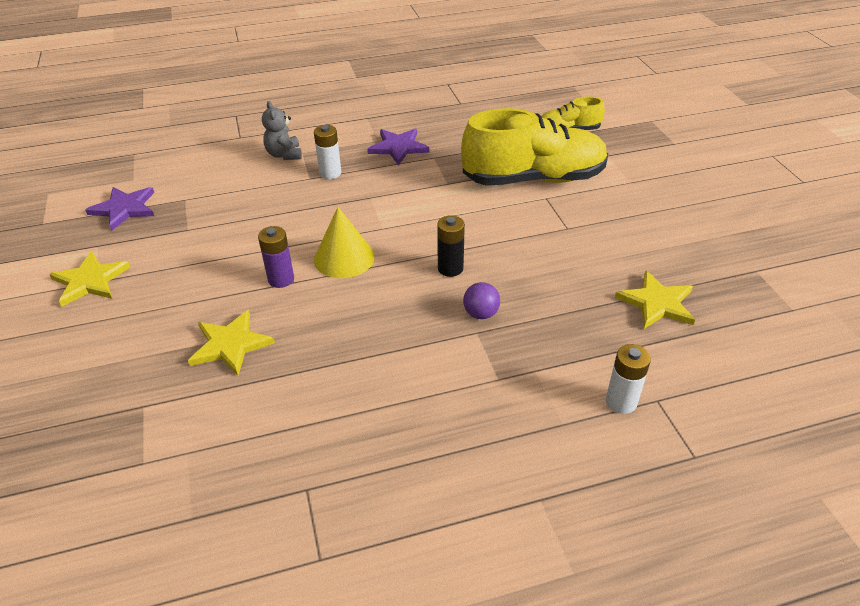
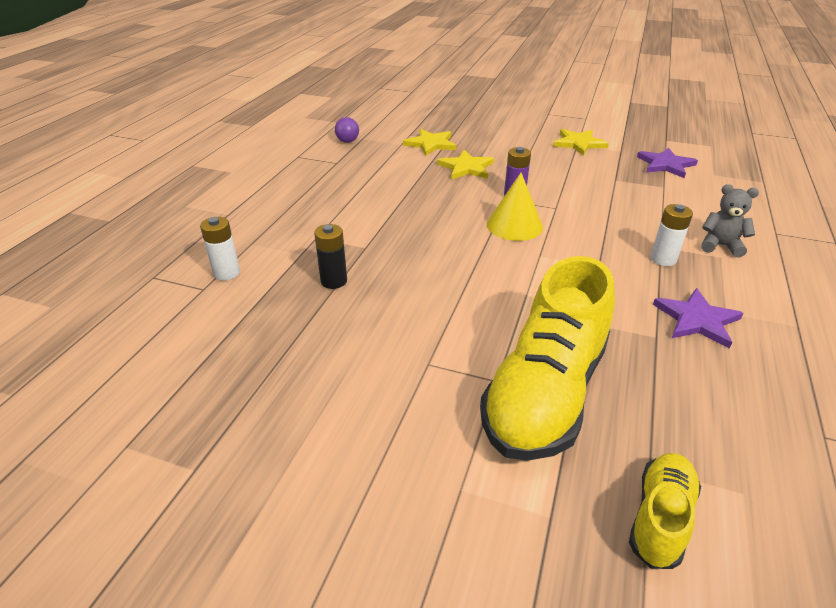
camera: 125 degrees right, 5 degrees down
black battery [437,215,465,277] -> black battery moved to [314,224,347,289]
purple ball [463,282,500,319] -> purple ball moved to [335,117,359,143]
yellow star [615,271,695,329] -> yellow star moved to [403,129,456,156]

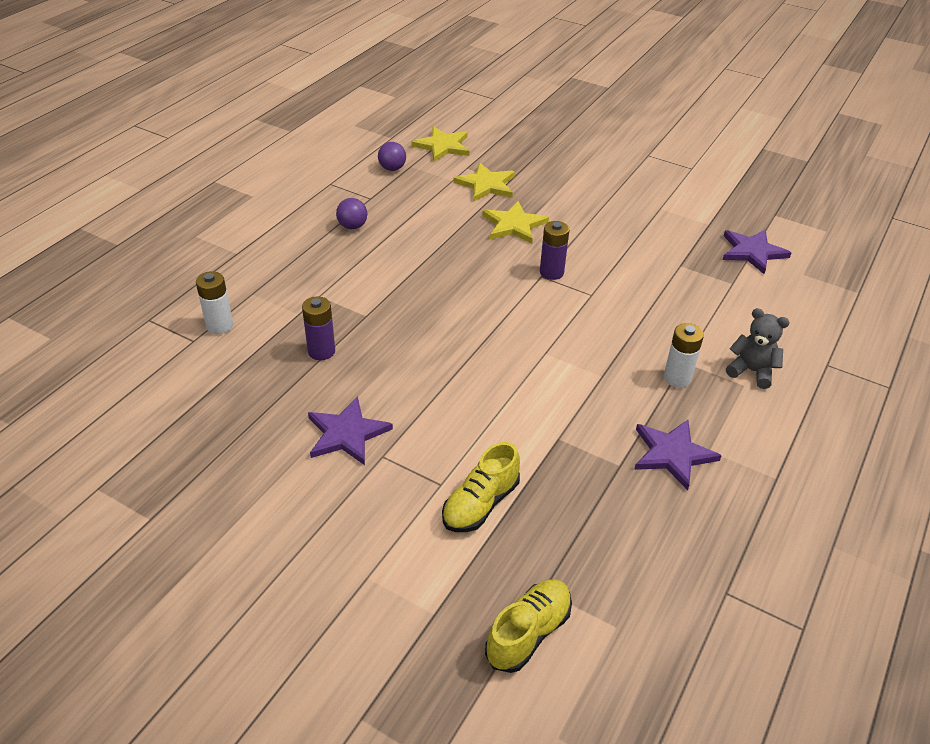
camera: 10 degrees right, 5 degrees up
black battery [314,224,347,289] -> purple battery [302,296,335,360]
yellow shoe [480,256,615,461] -> yellow shoe [442,442,520,532], size x0.50
yellow cone [487,173,543,241] -> none
yellow star [553,129,609,156] -> yellow star moved to [411,126,469,162]
none -> purple star [308,396,393,465]
none -> purple ball [336,198,367,229]

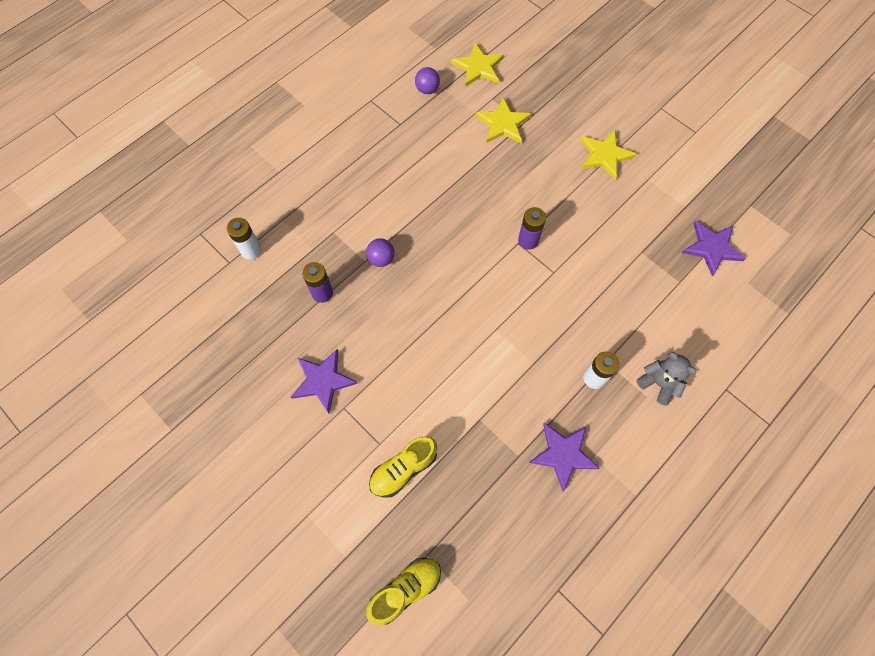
camera: 15 degrees right, 25 degrees up
purple ball [336,198,367,229] -> purple ball moved to [366,238,395,267]
yellow star [482,201,549,244] -> yellow star moved to [581,130,637,180]

